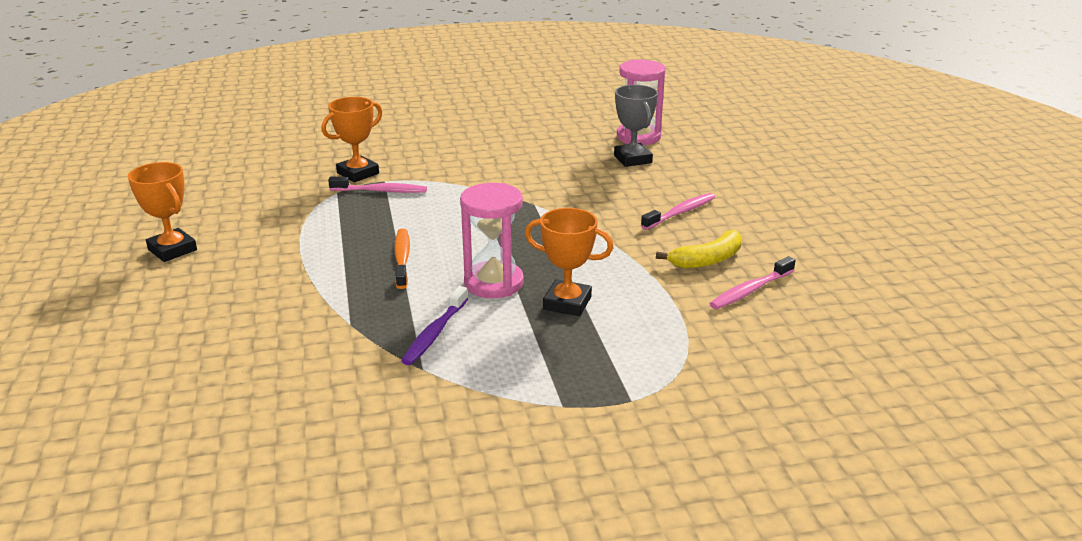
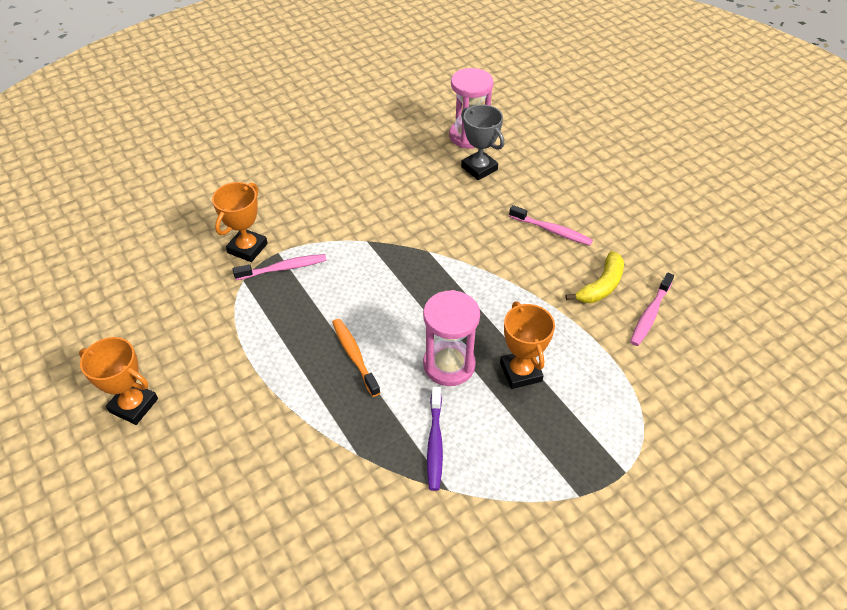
camera: 20 degrees left, 20 degrees up
orange trophy [525,208,613,316] -> orange trophy turned 75 degrees clockwise [500,301,555,389]
pink toothbrush [641,193,715,230] -> pink toothbrush turned 90 degrees clockwise [509,205,593,246]

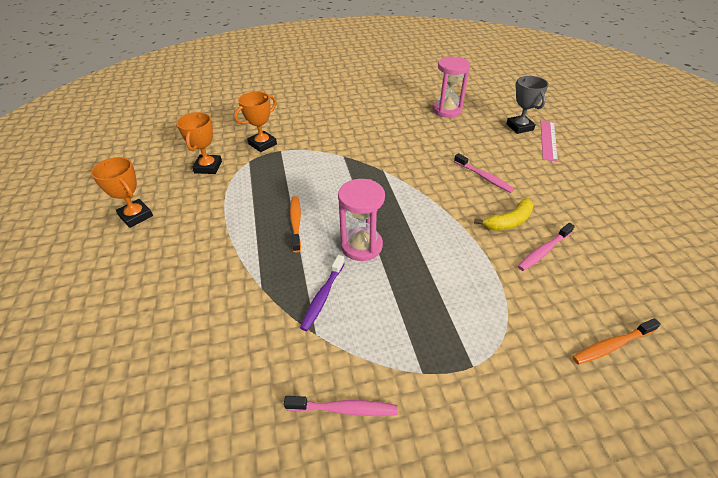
camera: 20 degrees right, 5 degrees down
pink toothbrush [233,254,326,280] -> pink toothbrush moved to [284,396,398,416]
grey trophy [461,105,504,180] -> grey trophy moved to [506,76,549,134]
orange trophy [500,301,555,389] -> orange trophy moved to [177,112,222,174]
none -> pink ruler [541,120,558,162]
none -> orange toothbrush [572,318,661,364]

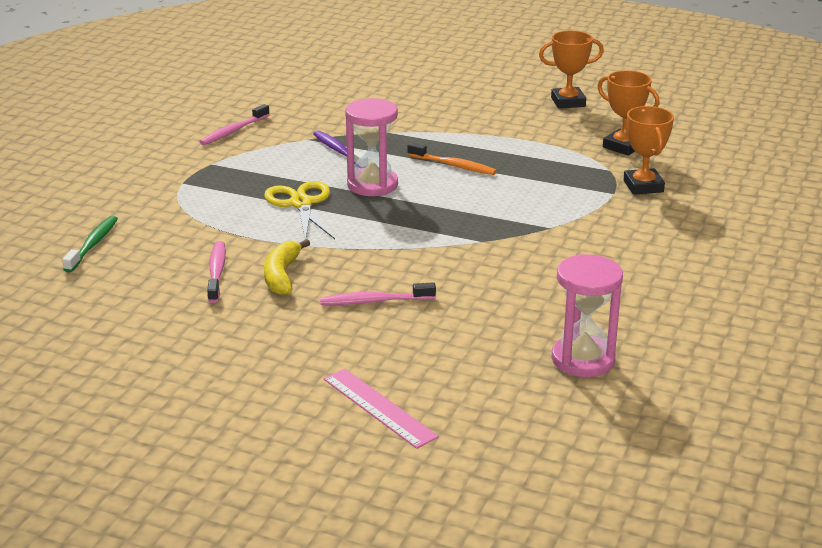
camera: 125 degrees right, 15 degrees down
grey trophy [506,76,549,134] -> none
orange toothbrush [572,318,661,364] -> green toothbrush [62,216,118,273]
none -> yellow scissors [264,181,335,240]

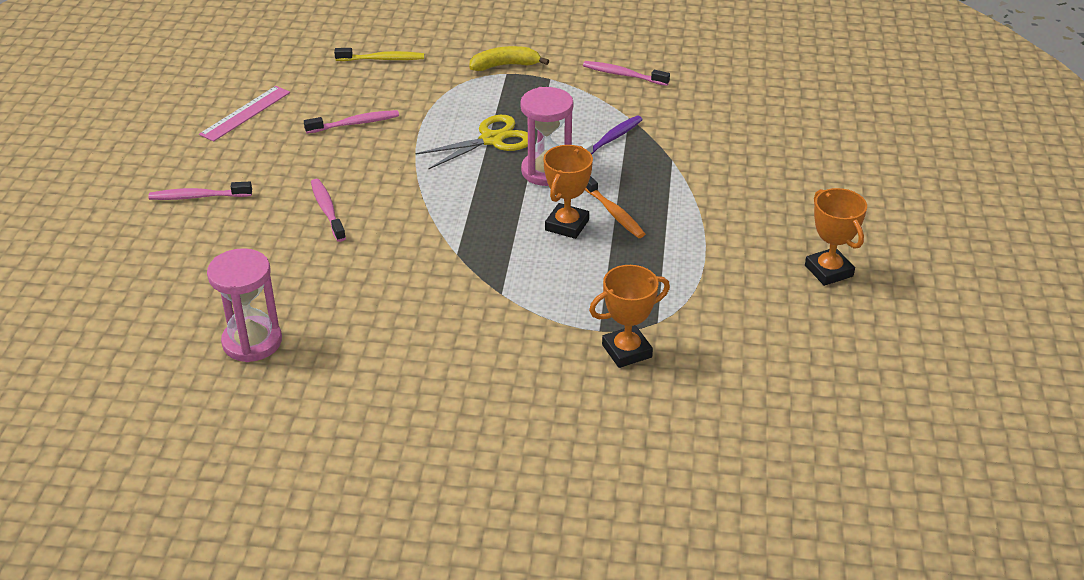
camera: 75 degrees right, 10 degrees up
green toothbrush [62,216,118,273] -> yellow toothbrush [334,48,424,61]
yellow banana [264,239,310,295] -> yellow banana moved to [469,46,549,71]
pink ruler [324,369,439,449] -> pink ruler moved to [199,86,290,142]
orange toothbrush [407,142,497,175] -> orange toothbrush turned 45 degrees counterclockwise [585,176,645,238]
orange trophy [597,70,660,156] -> orange trophy moved to [543,145,593,239]
none -> pink toothbrush [148,182,252,200]

